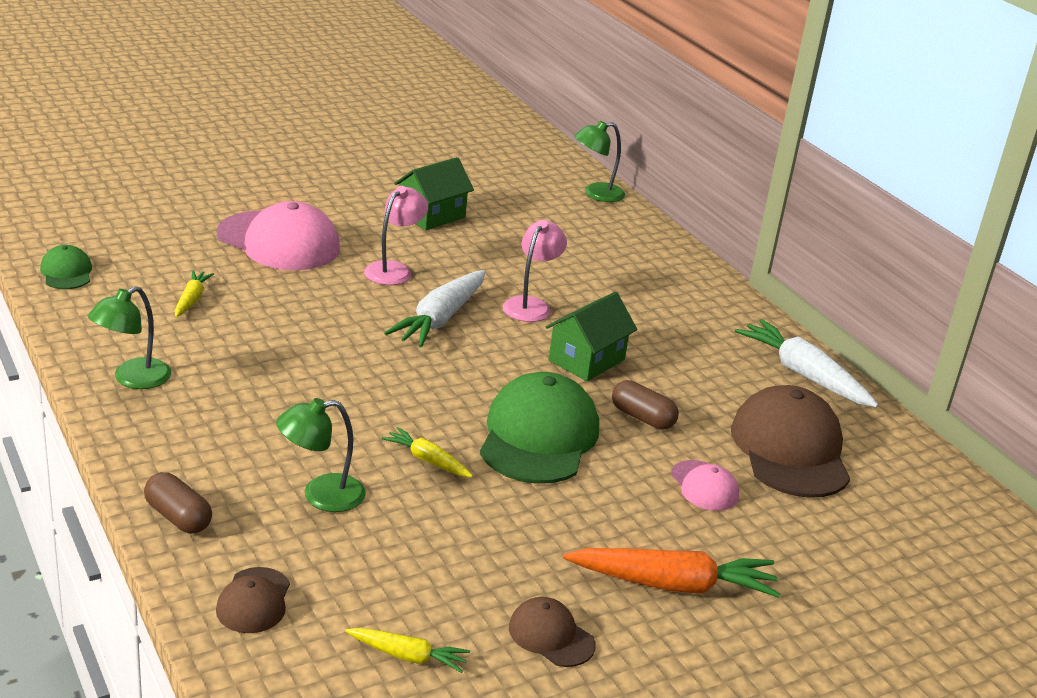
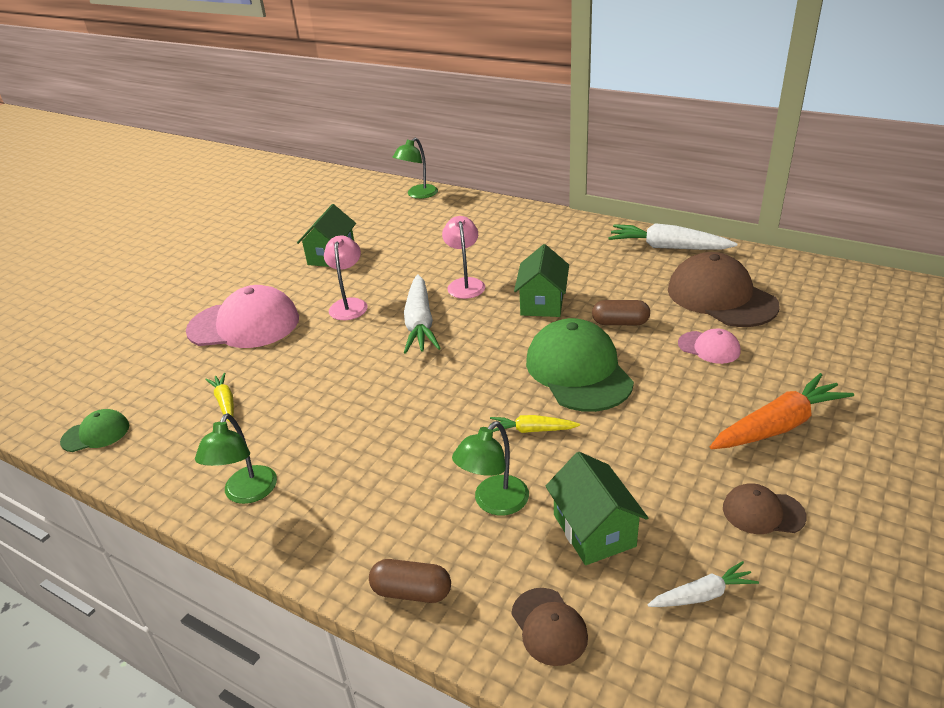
camera: 25 degrees left, 5 degrees up
green cap [40,245,92,289] -> green cap turned 120 degrees clockwise [60,409,129,452]
yellow carrot [345,628,470,673] -> white carrot [648,561,759,607]
none -> green house [545,452,648,565]

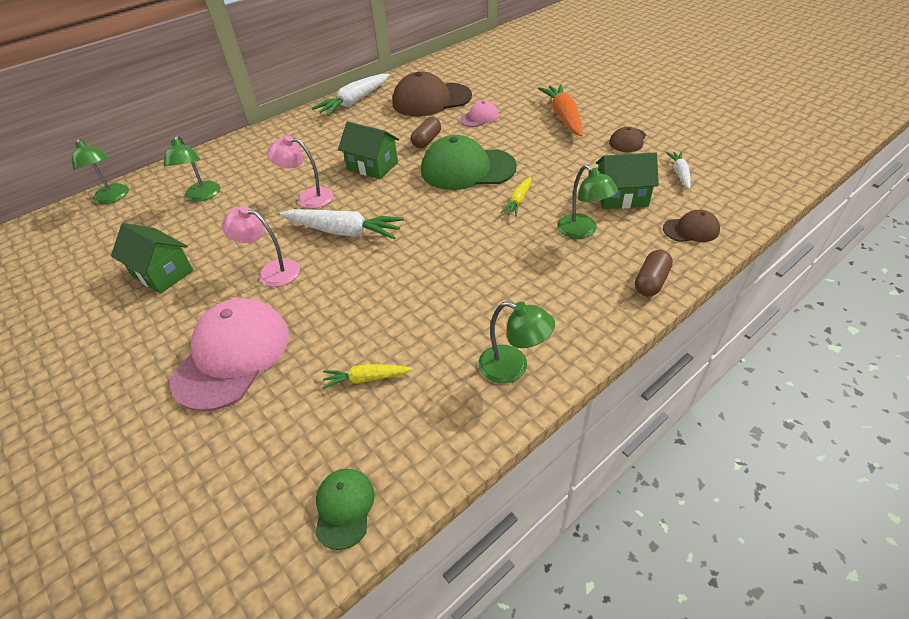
camera: 70 degrees left, 10 degrees up
none -> green lamp [164,135,220,202]

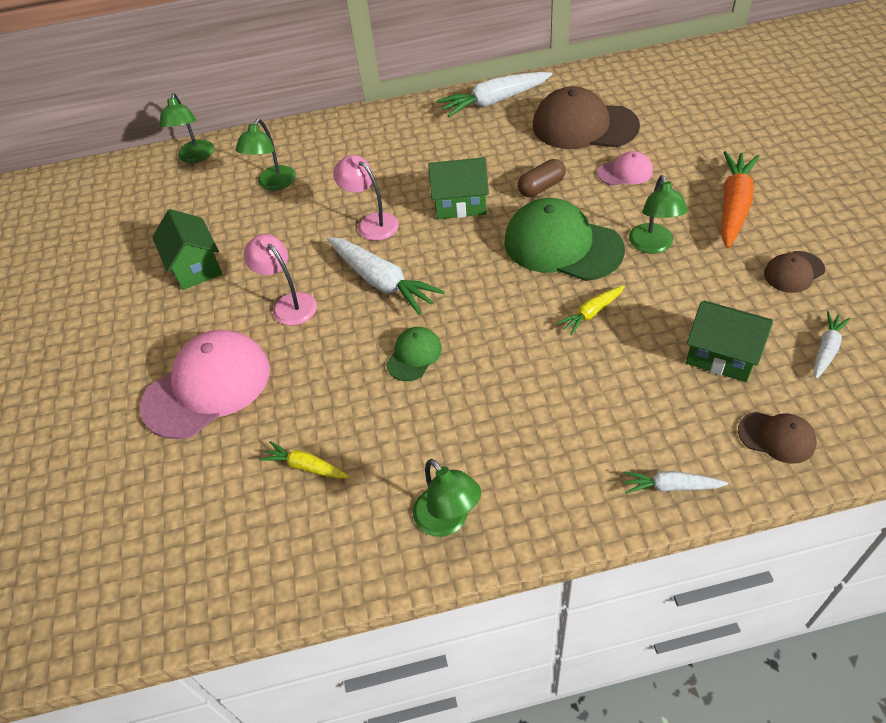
camera: 30 degrees right, 5 degrees up
green cap [315,469,375,550] -> green cap moved to [386,327,442,381]
green house [338,122,399,179] -> green house turned 60 degrees counterclockwise [428,157,489,219]
green lamp [557,164,618,239] -> green lamp moved to [629,175,688,253]
brown capsule [635,250,673,297] -> white carrot [623,471,728,494]

